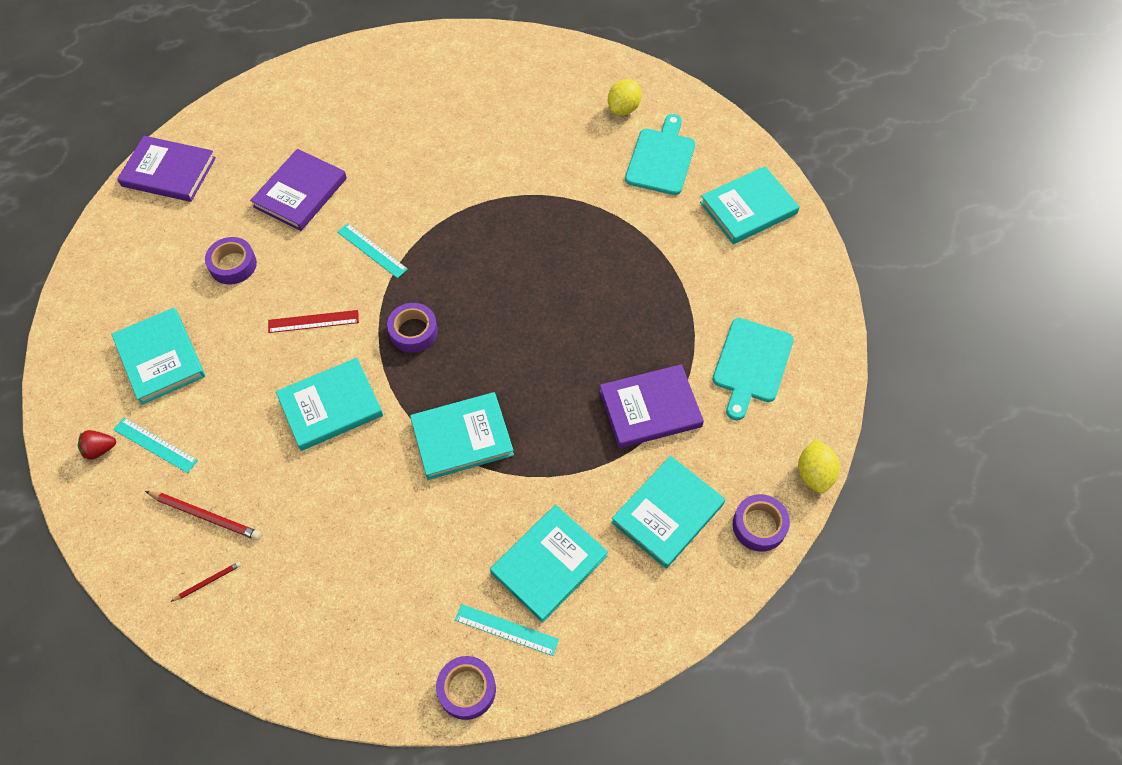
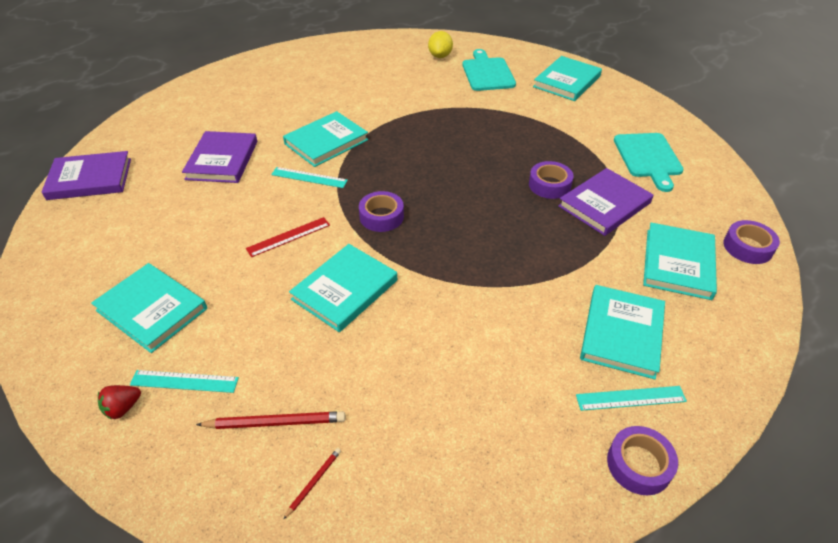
camera: 25 degrees left, 15 degrees down
purple tape [205,237,257,285] -> purple tape moved to [529,161,574,199]
turquoise book [410,392,514,480] -> turquoise book moved to [283,111,368,167]
yellow lemon [798,439,840,493] -> none

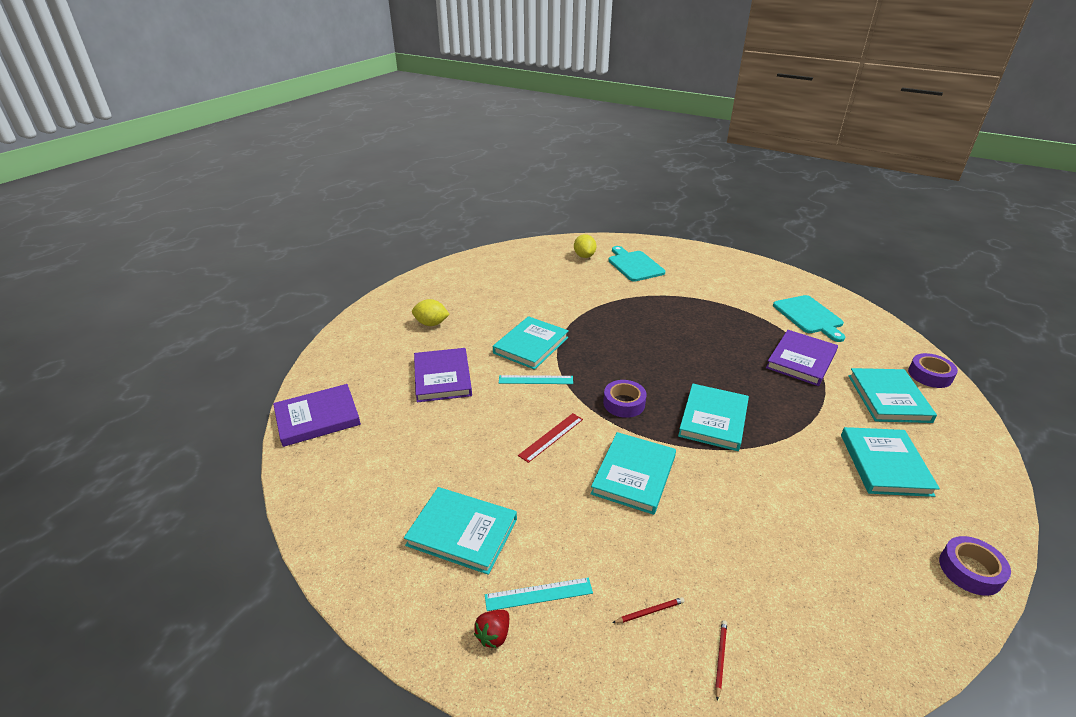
camera: 15 degrees left, 10 degrees down
red pencil [196,411,346,429] -> red pencil [612,597,685,623], size x0.55
purple tape [529,161,574,199] -> none
turquoise book [533,56,602,101] -> turquoise book moved to [678,384,749,451]
turquoise ruler [576,386,687,411] -> none
none -> yellow lemon [412,299,450,326]

